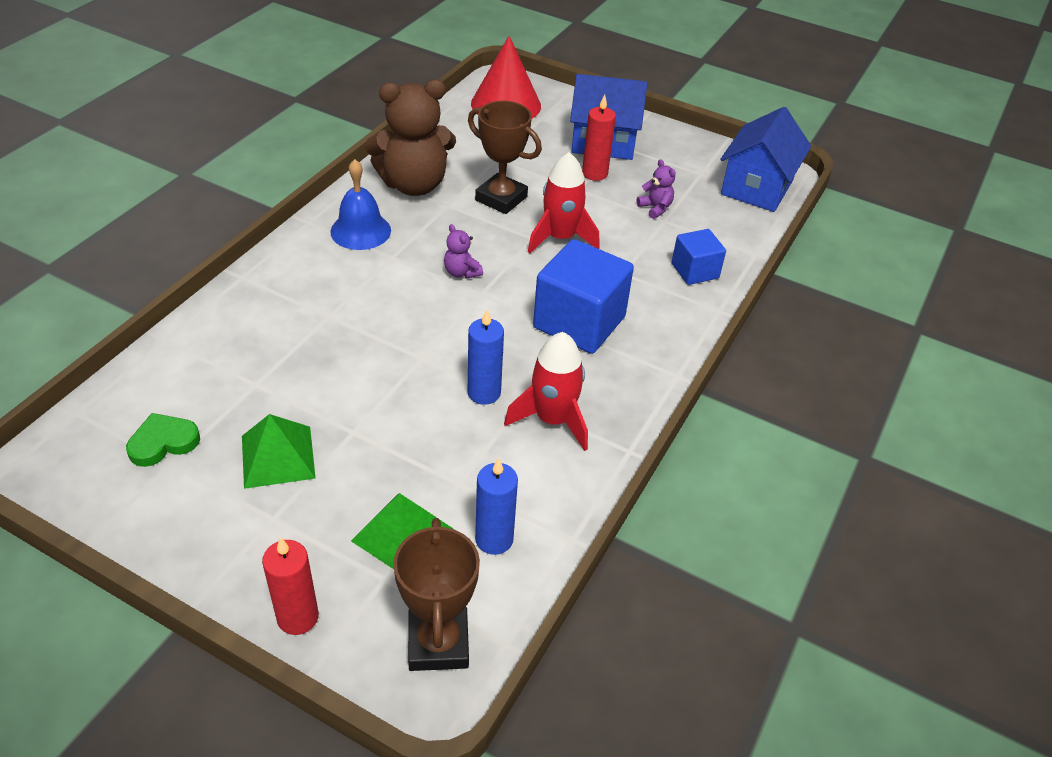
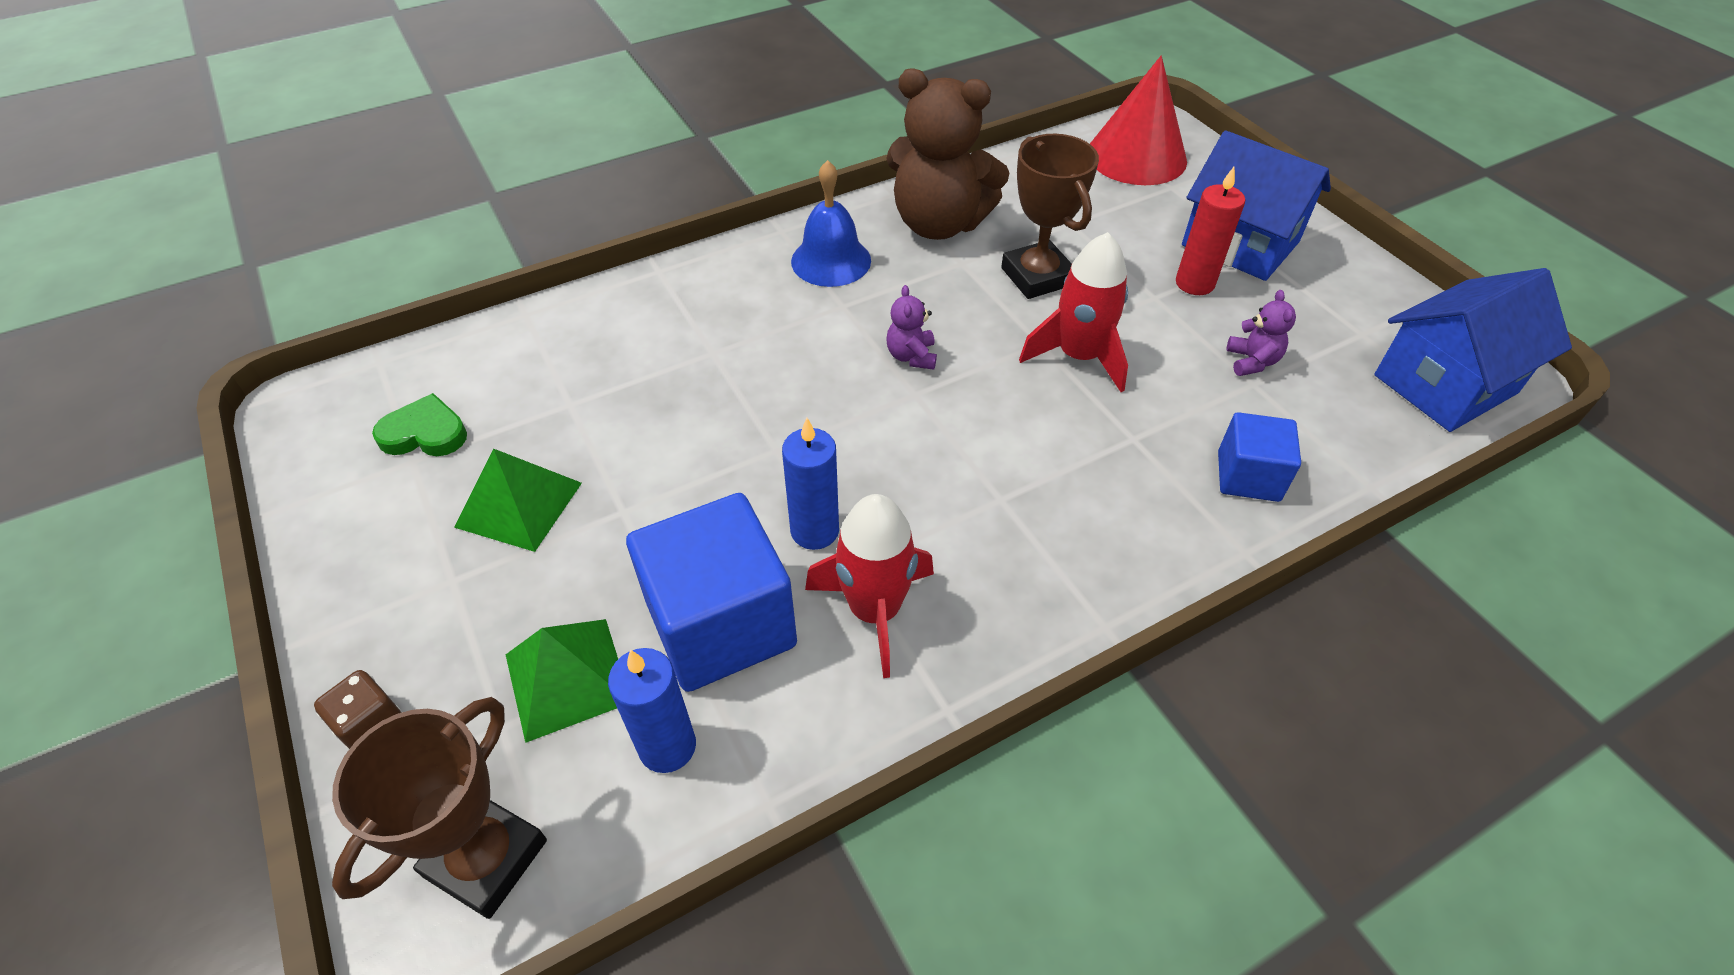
camera: 35 degrees right, 5 degrees up
red candle [262,537,319,635] -> brown dice [314,670,402,750]
blue cube [533,239,634,354] -> blue cube moved to [626,493,797,692]

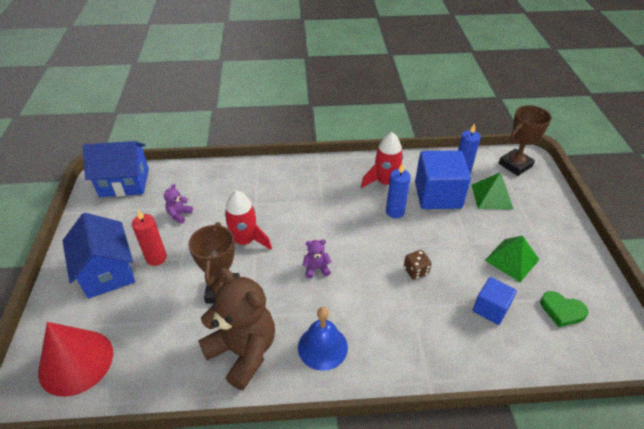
camera: 155 degrees left, 5 degrees down
brown dice [314,670,402,750] -> brown dice moved to [404,250,432,280]
purple teddy bear [886,285,937,370] -> purple teddy bear turned 120 degrees counterclockwise [303,239,332,278]
blue cube [1218,412,1301,502] -> blue cube moved to [473,277,517,325]

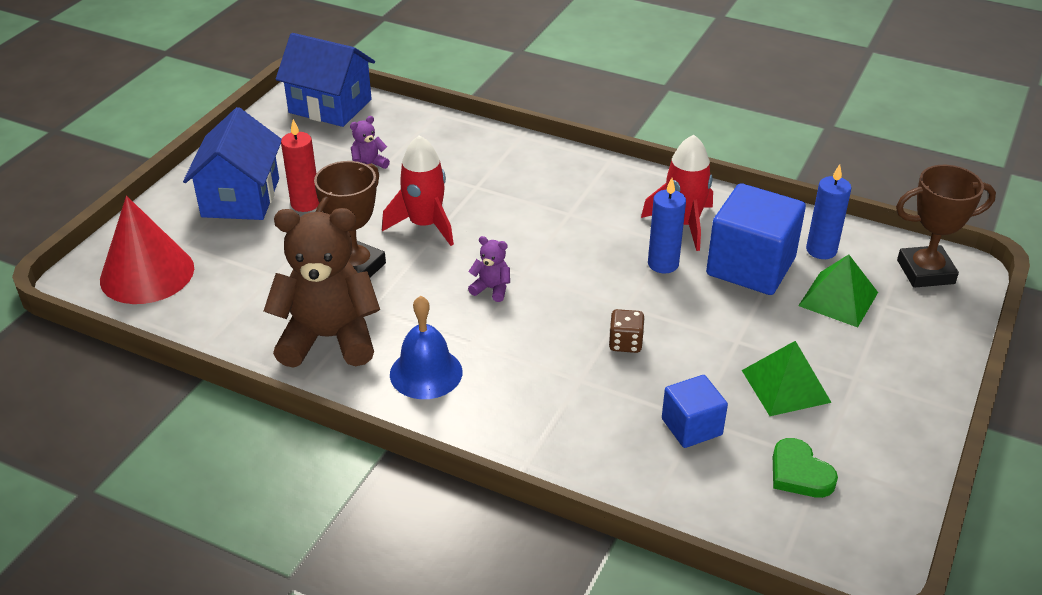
camera: 30 degrees right, 5 degrees down
brown teddy bear [198,267,275,390] -> brown teddy bear turned 75 degrees counterclockwise [264,208,380,368]

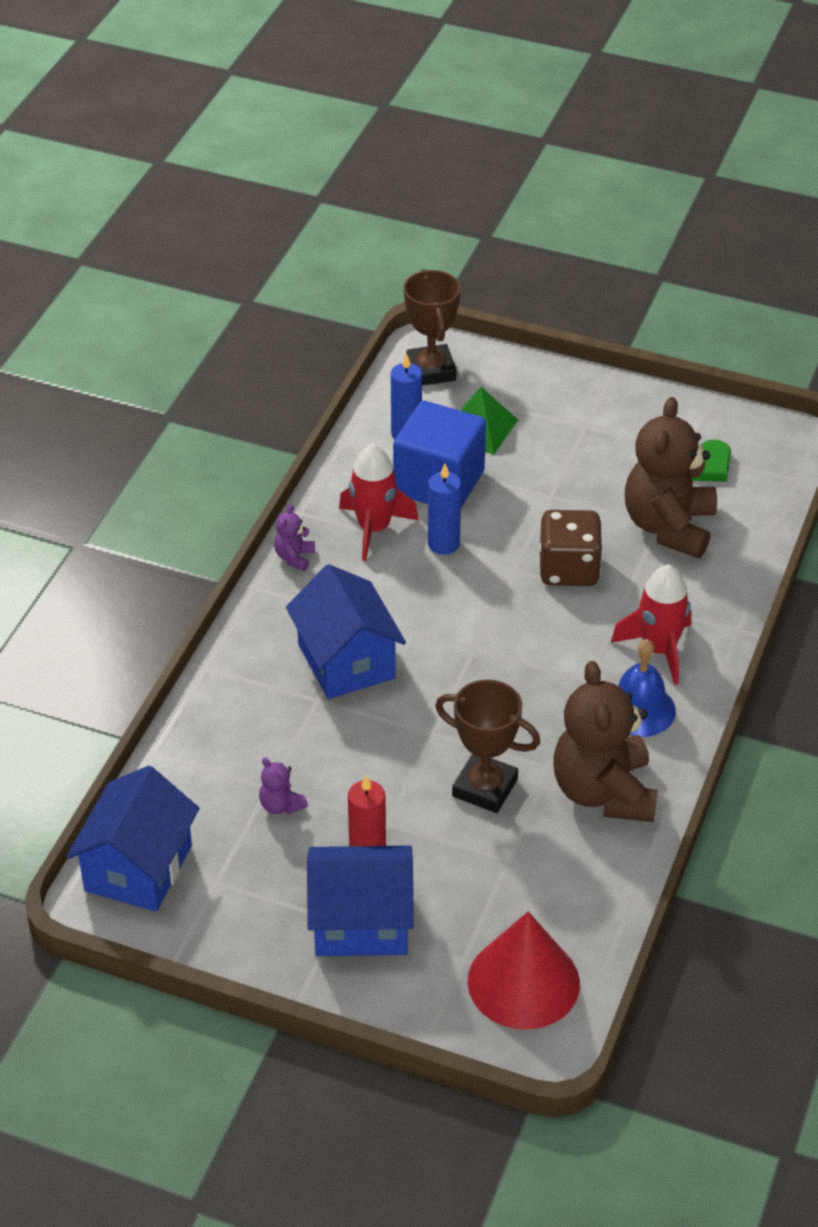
camera: 95 degrees left, 5 degrees up
red rocket [382,135,454,246] -> red rocket moved to [611,564,691,685]
purple teddy bear [468,236,510,302] -> purple teddy bear moved to [274,504,315,571]
brown dice [609,309,645,353] -> brown dice [540,510,603,586], size x1.86
blue cube [662,375,728,448] -> brown teddy bear [625,397,717,558]
green pyramid [742,341,832,416] -> none
none -> blue house [286,564,406,699]

